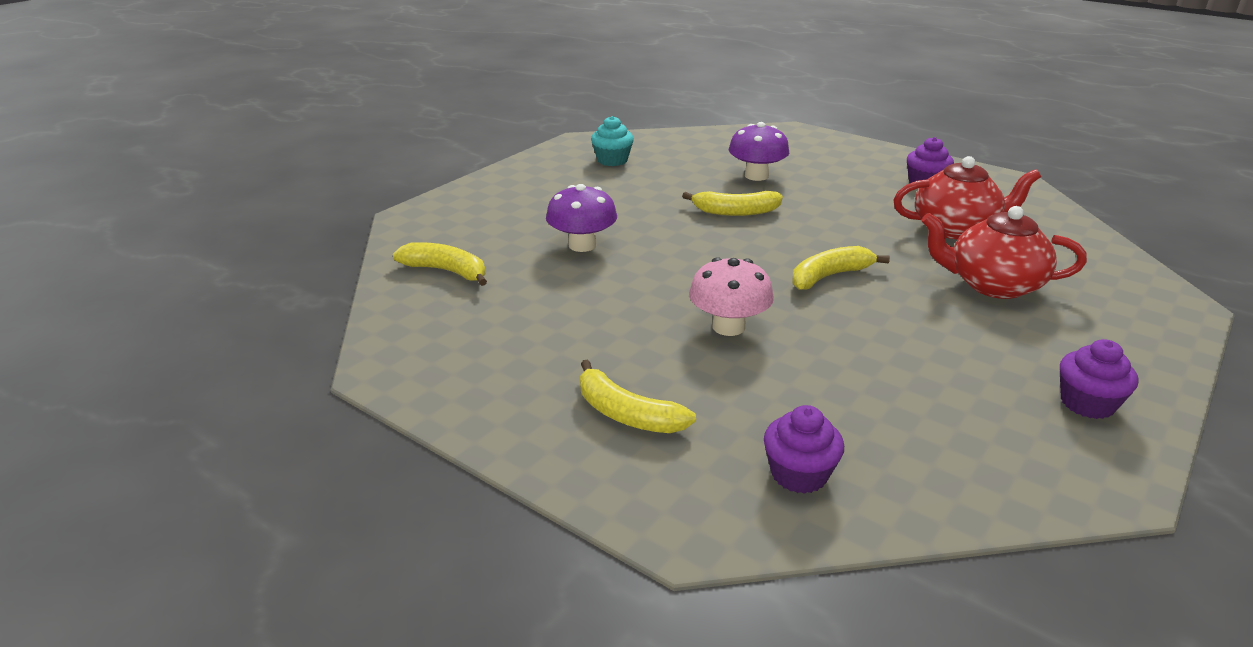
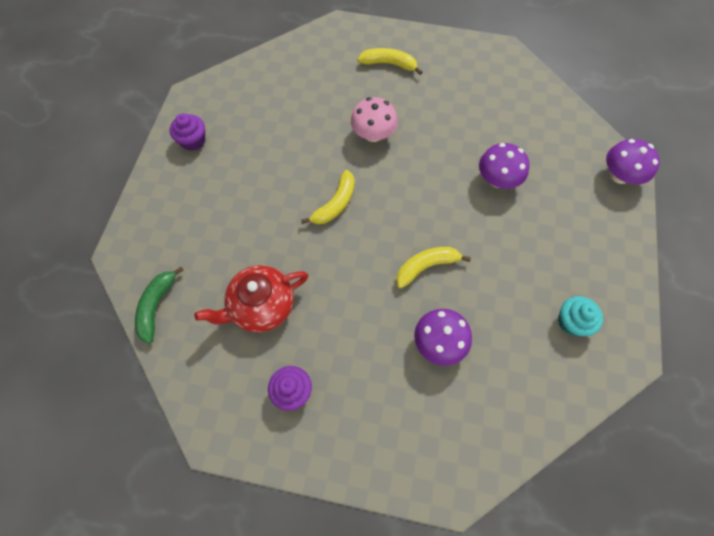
camera: 155 degrees right, 35 degrees up
yellow banana [393,242,487,286] -> none
purple cupcake [764,405,844,494] -> none
red teapot [921,206,1087,299] -> none
none -> green banana [135,267,184,344]
none -> purple mushroom [606,139,660,184]

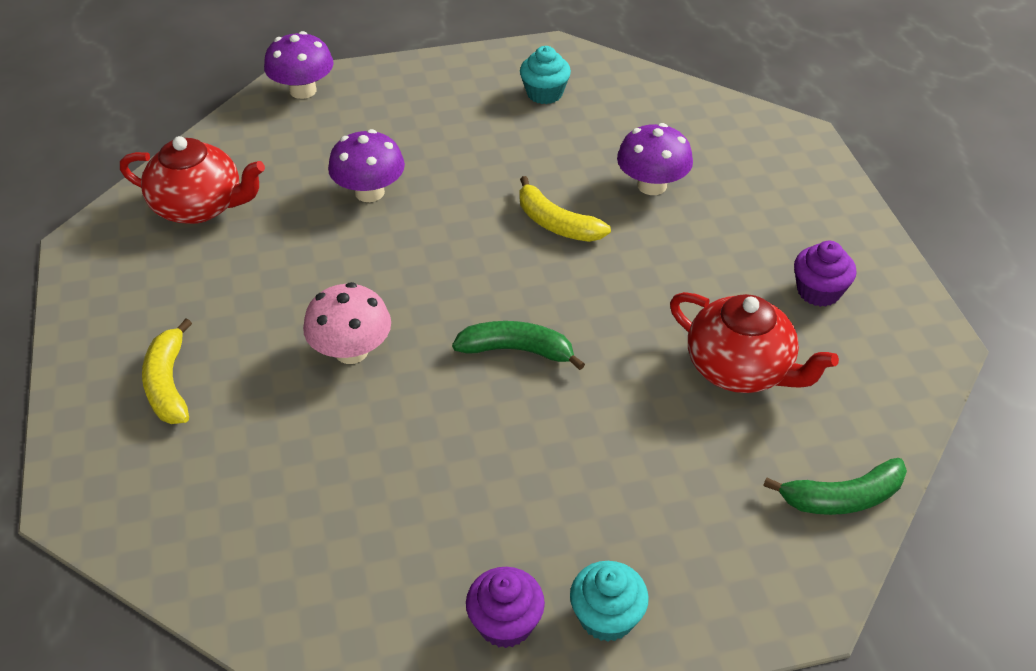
camera: 115 degrees left, 20 degrees down
yellow banana [301,170,355,224] -> green banana [452,321,585,370]
none -> red teapot [120,136,265,224]
none -> turquoise cupcake [570,561,649,642]

